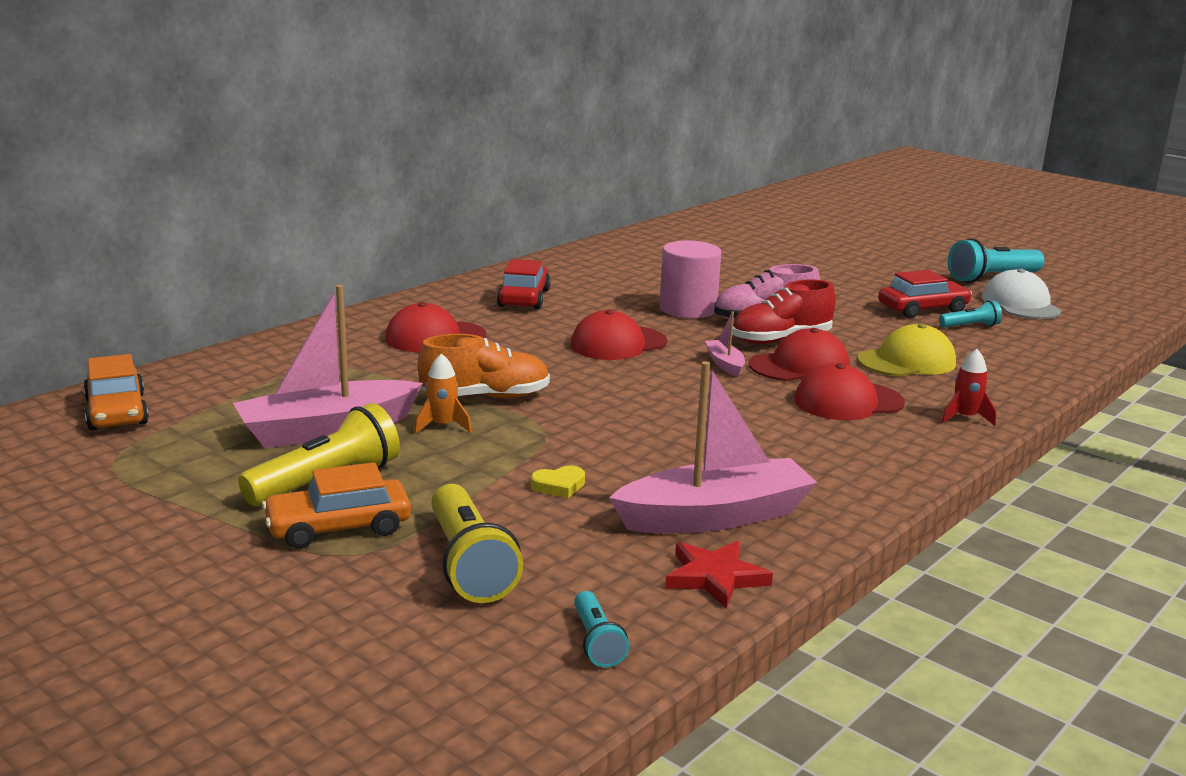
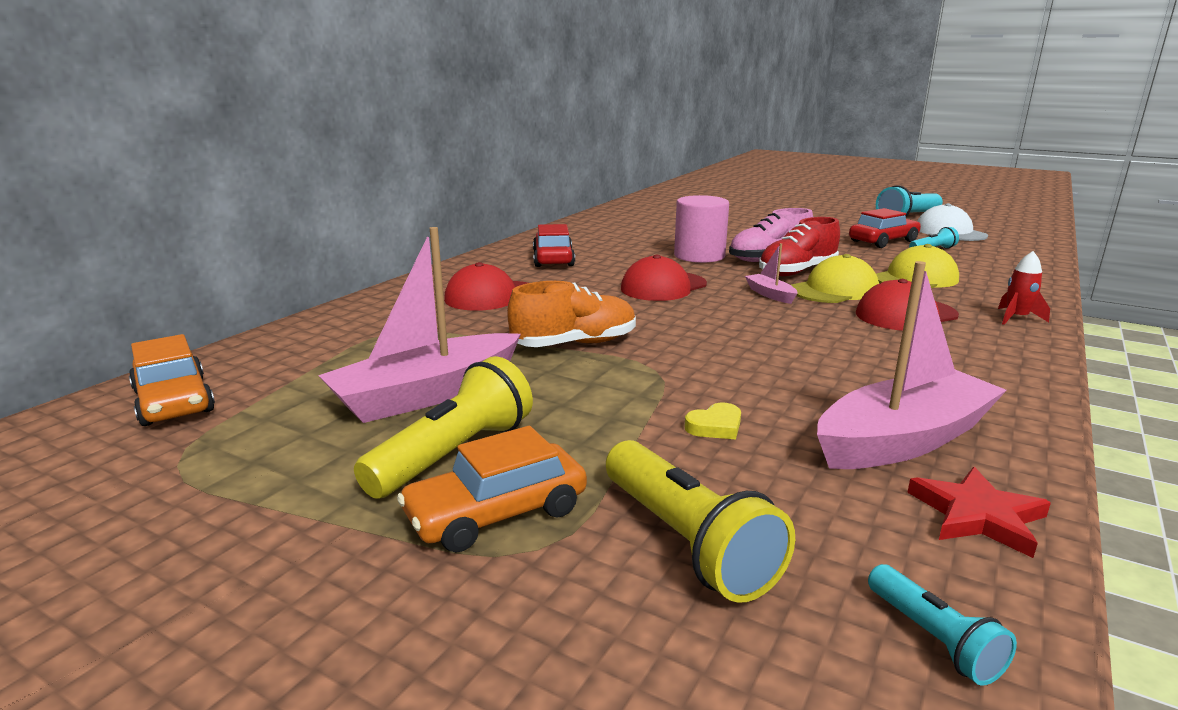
camera: 10 degrees left, 0 degrees up
orange rocket [414,353,471,434] -> none
red cap [749,328,850,381] -> yellow cap [791,254,879,303]

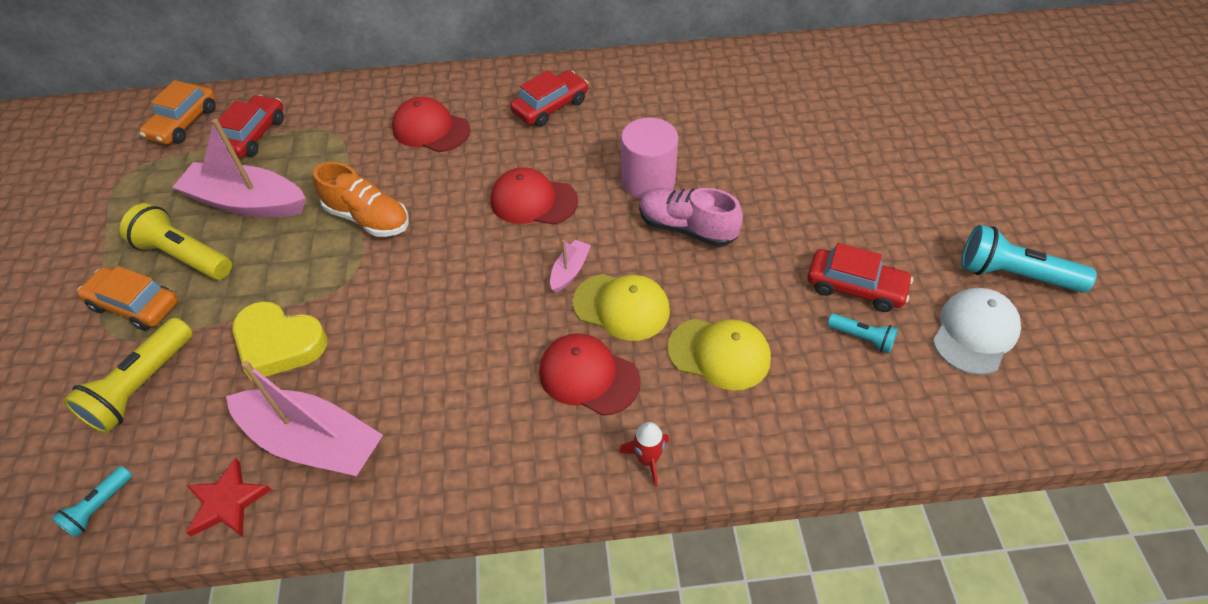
camera: 55 degrees right, 30 degrees up
yellow flashlight [354,356,533,499] -> yellow flashlight turned 150 degrees counterclockwise [120,203,232,280]
yellow heart [685,403,741,439] -> yellow heart [232,301,327,381], size x2.22
red shoe [759,217,840,276] -> none
none -> red car [218,95,284,158]

